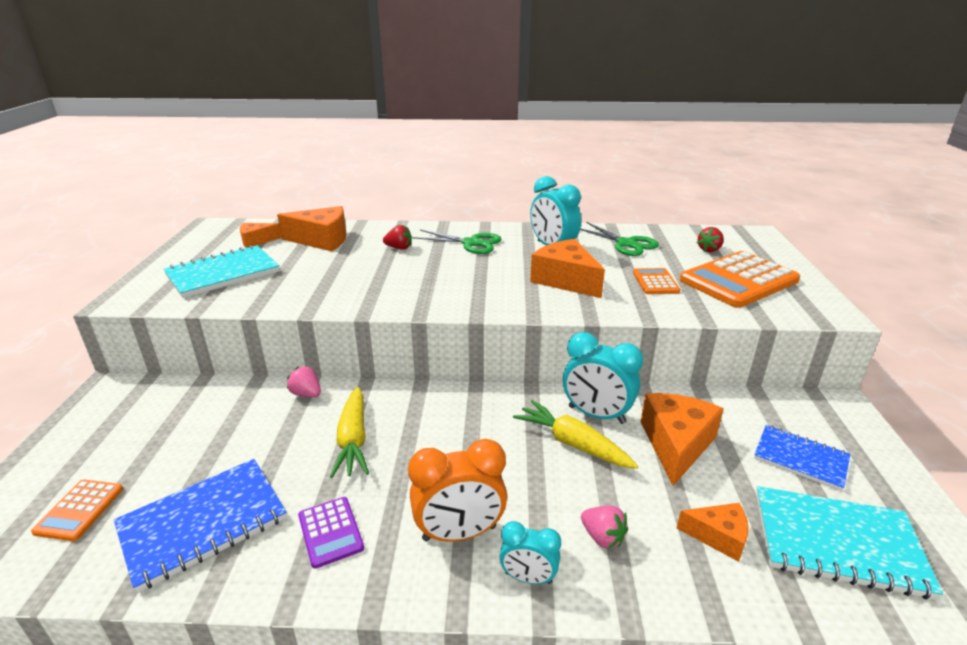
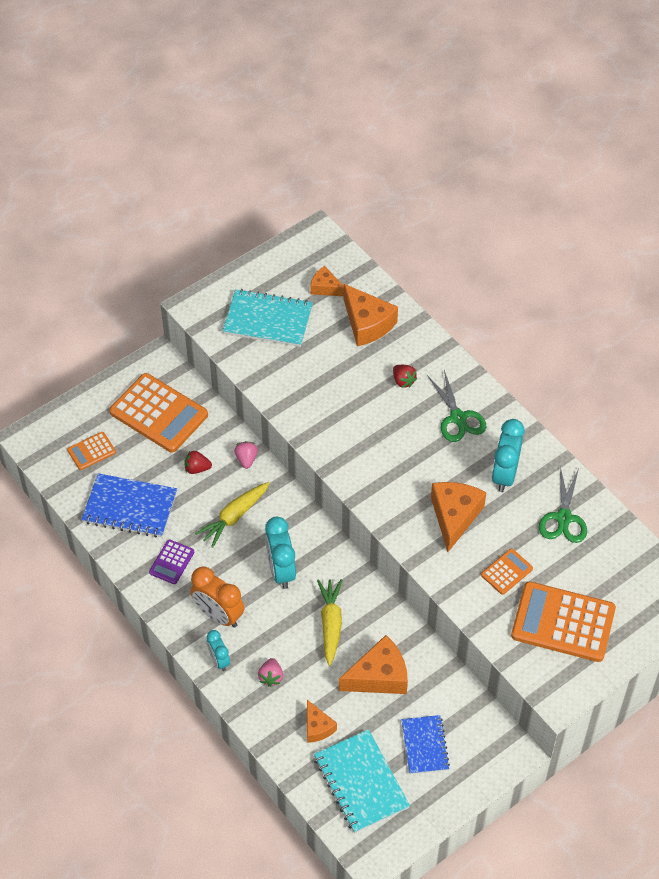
camera: 50 degrees right, 25 degrees up
turquoise clock [563,332,643,424] -> turquoise clock moved to [265,517,296,589]
red strawberry [697,227,724,252] -> red strawberry moved to [184,450,212,474]
none -> orange calculator [109,373,208,453]

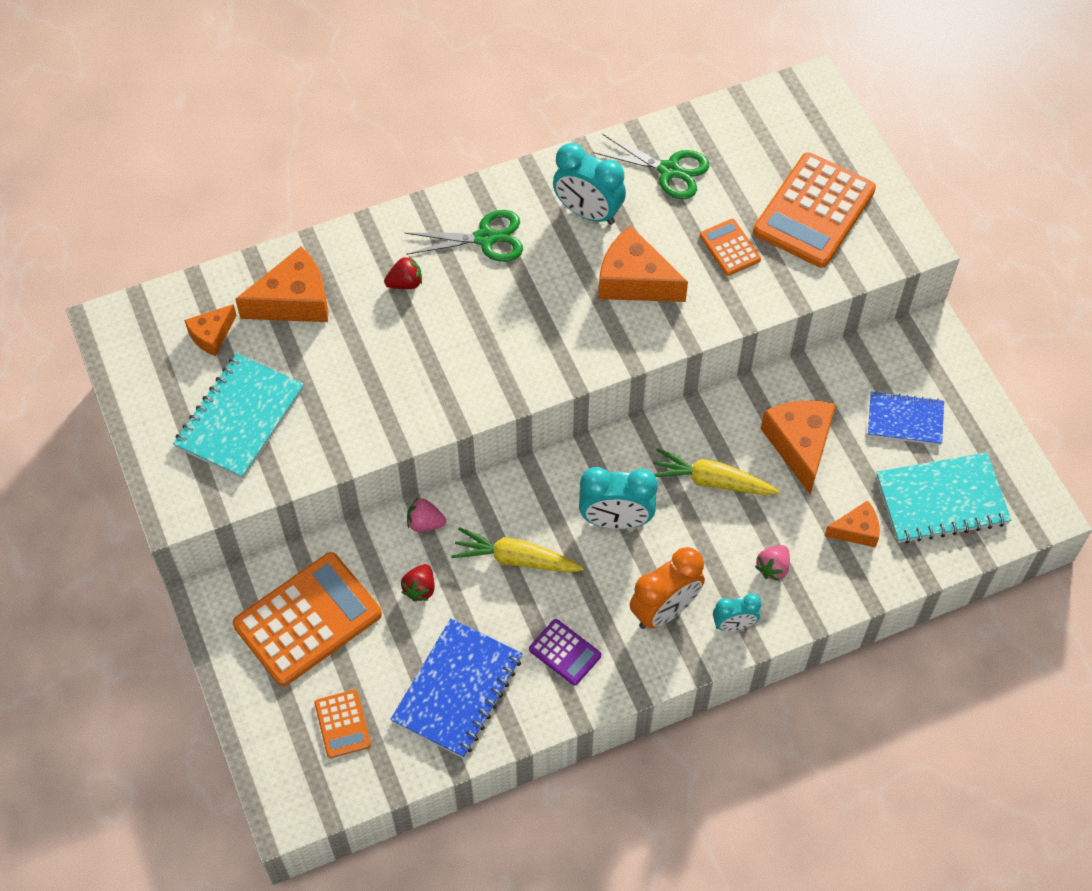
camera: 75 degrees left, 5 degrees up
yellow carrot [195,482,270,548] -> yellow carrot turned 135 degrees clockwise [451,527,584,573]
pink strawberry [258,658,283,687] -> pink strawberry turned 105 degrees clockwise [755,545,790,581]

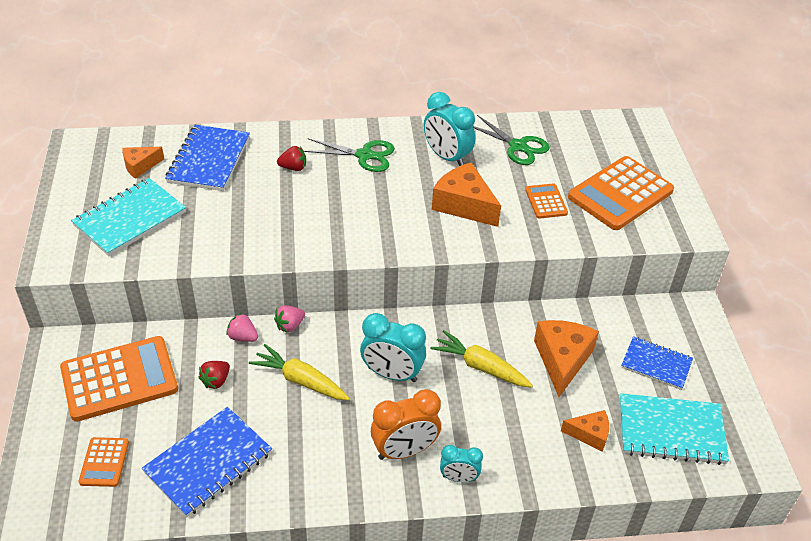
camera: 15 degrees right, 15 degrees down
orange cheese [235,246,328,322] -> blue notebook [165,125,250,191]
purple calculator [529,619,601,685] -> none
pink strawberry [755,545,790,581] -> pink strawberry moved to [274,305,305,332]

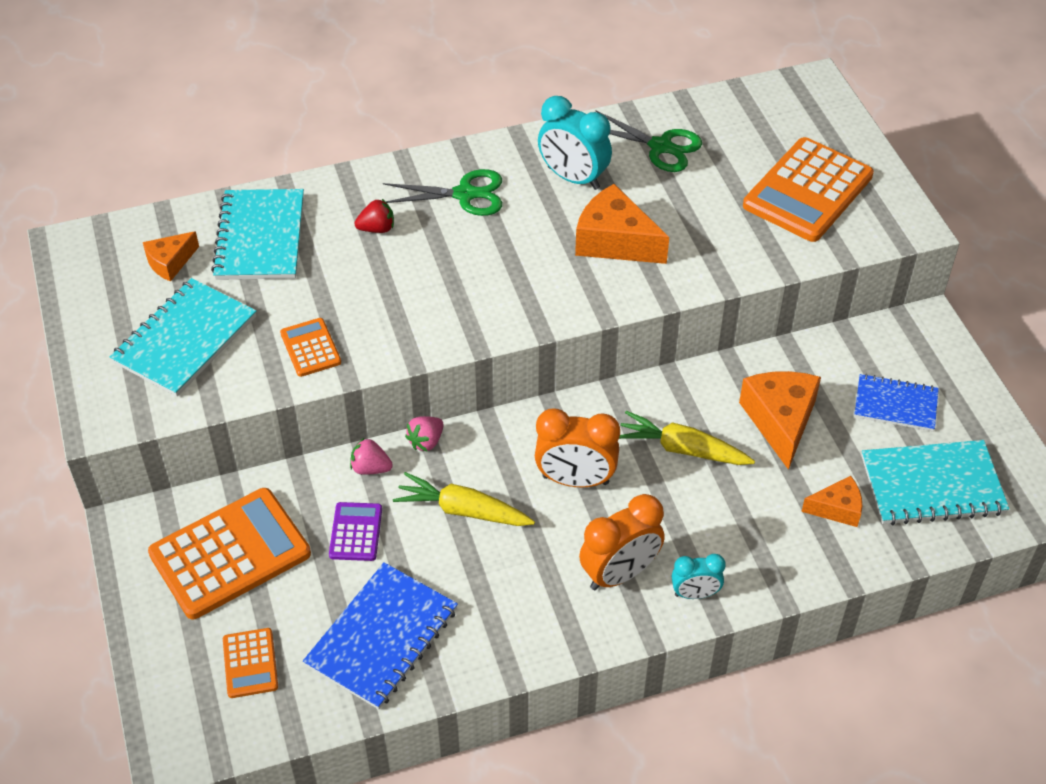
camera: 10 degrees left, 5 degrees up
blue notebook [165,125,250,191] -> turquoise notebook [211,189,304,280]
red strawberry [198,361,230,389] -> purple calculator [329,502,382,561]
turquoise clock [360,313,426,382] -> orange clock [535,409,620,488]
orange calculator [525,183,568,219] -> orange calculator moved to [280,318,341,377]

